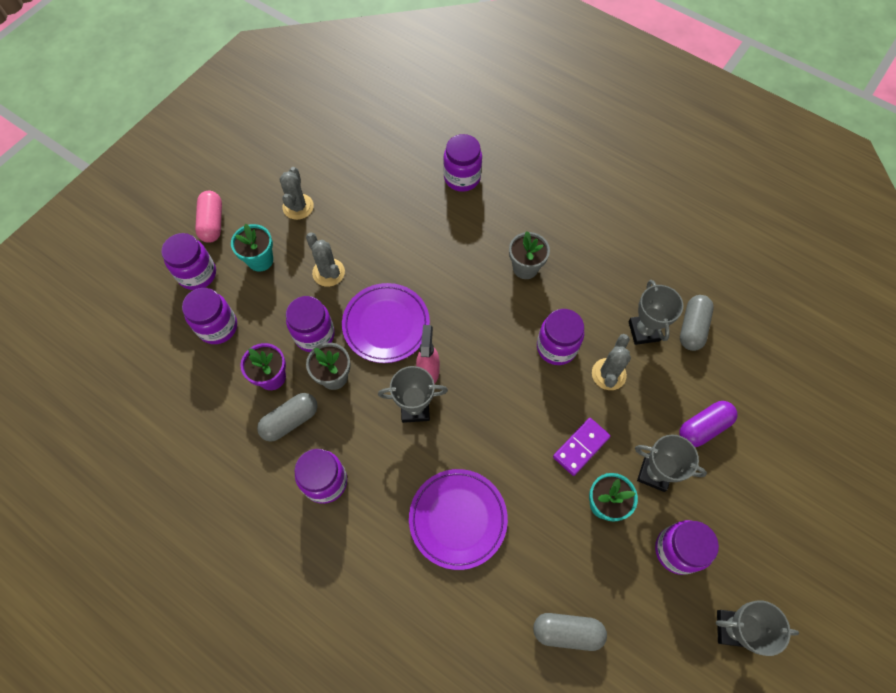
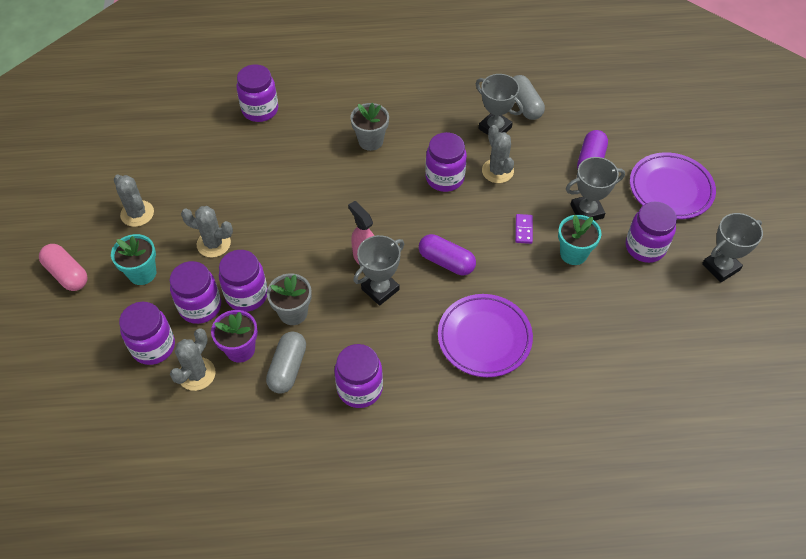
camera: 40 degrees left, 10 degrees down
purple jar [161,233,216,290] -> purple jar moved to [169,261,221,324]
purple plate [342,283,430,363] -> purple plate moved to [630,152,716,219]
grey capsule [533,613,607,651] -> none
purple domino [553,418,611,476] -> purple domino [515,214,533,244], size x0.64
none -> grey cactus [170,328,216,391]
none -> purple capsule [419,234,476,275]

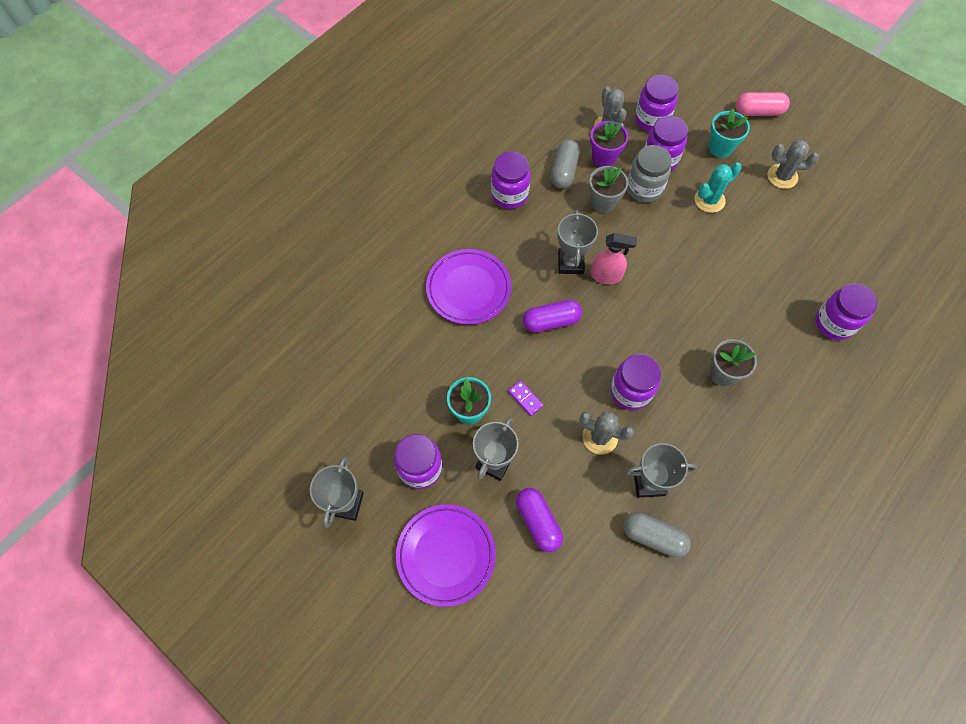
camera: 135 degrees right, 10 degrees up
grey cactus [181,206,233,257] -> turquoise cactus [695,162,742,213]
purple jar [219,250,268,312] -> grey jar [627,145,672,203]
grey capsule [266,331,306,393] -> grey capsule turned 45 degrees clockwise [551,140,580,189]

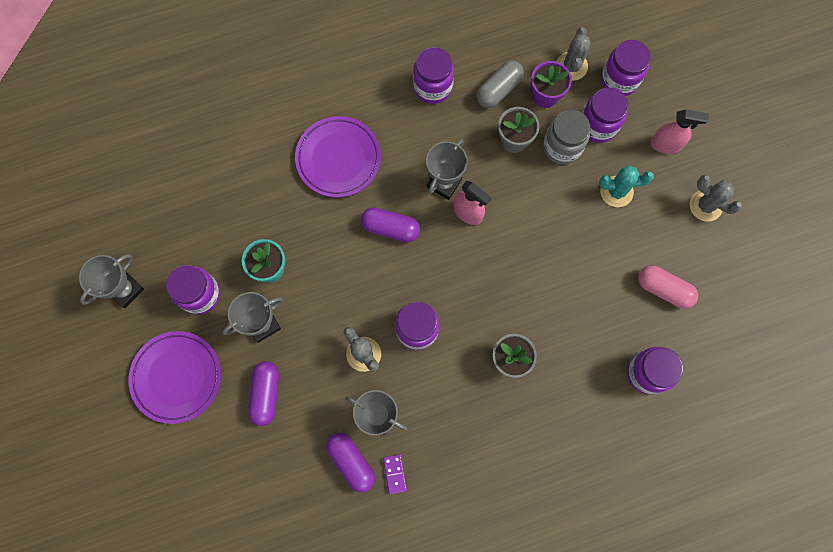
camera: 30 degrees right, 10 degrees up
purple domino [508,380,543,416] -> purple domino moved to [383,454,407,494]
grey capsule [623,512,691,558] -> purple capsule [326,433,375,493]
turquoise flower pot [709,109,750,158] -> pink spray bottle [650,110,709,154]
pink capsule [736,92,790,116] -> pink capsule moved to [638,265,698,309]

